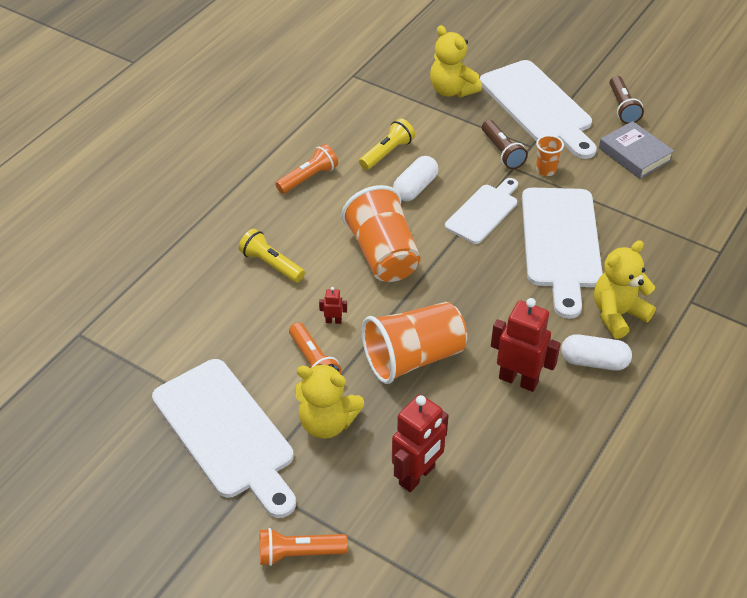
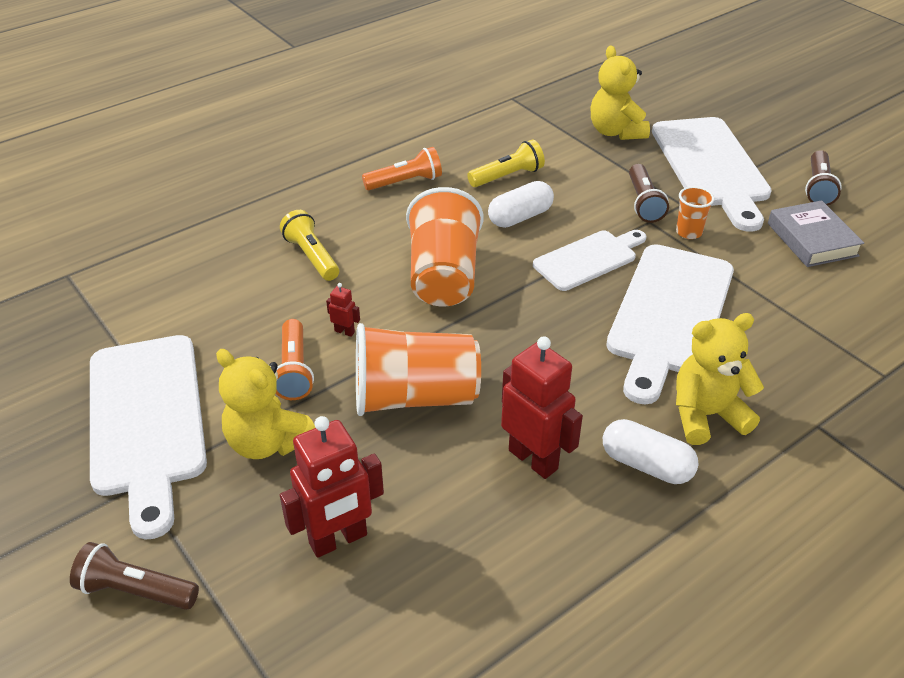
camera: 20 degrees right, 5 degrees down
orange flashlight [260,528,348,566] -> brown flashlight [70,542,199,610]

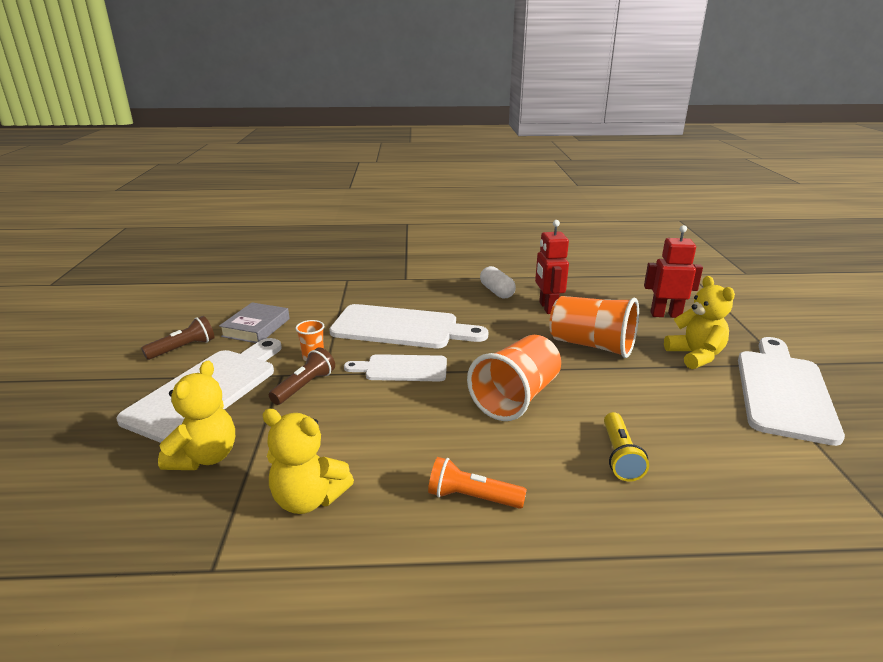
camera: 145 degrees left, 15 degrees down
brown flashlight [70,542,199,610] -> none
orange flashlight [276,319,314,400] -> none
red robot [326,283,360,337] -> none
yellow flashlight [467,139,545,187] -> none
white capsule [488,181,554,228] -> none
white cutting board [606,244,734,405] -> white cutting board turned 45 degrees clockwise [329,304,488,348]
yellow teddy bear [676,313,764,445] -> yellow teddy bear moved to [262,408,354,514]

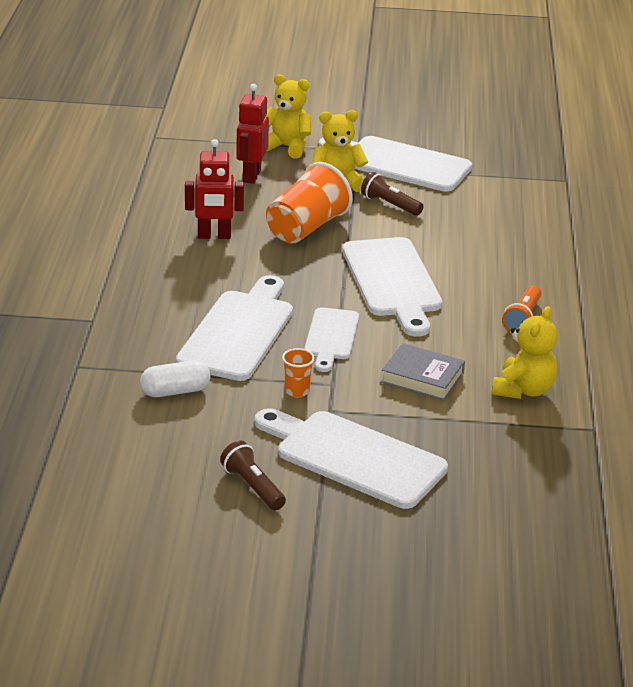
camera: 85 degrees left, 5 degrees up
yellow teddy bear [158,361,235,470] -> yellow teddy bear moved to [266,74,311,159]
grey book [219,302,290,343] -> grey book moved to [381,343,465,401]
brown flashlight [269,348,335,405] -> brown flashlight moved to [361,172,424,216]
orange cup [467,335,561,421] -> white cutting board [342,237,442,337]
white capsule [480,266,516,298] -> white capsule moved to [140,360,211,397]
yellow flashlight [604,412,649,482] -> none

